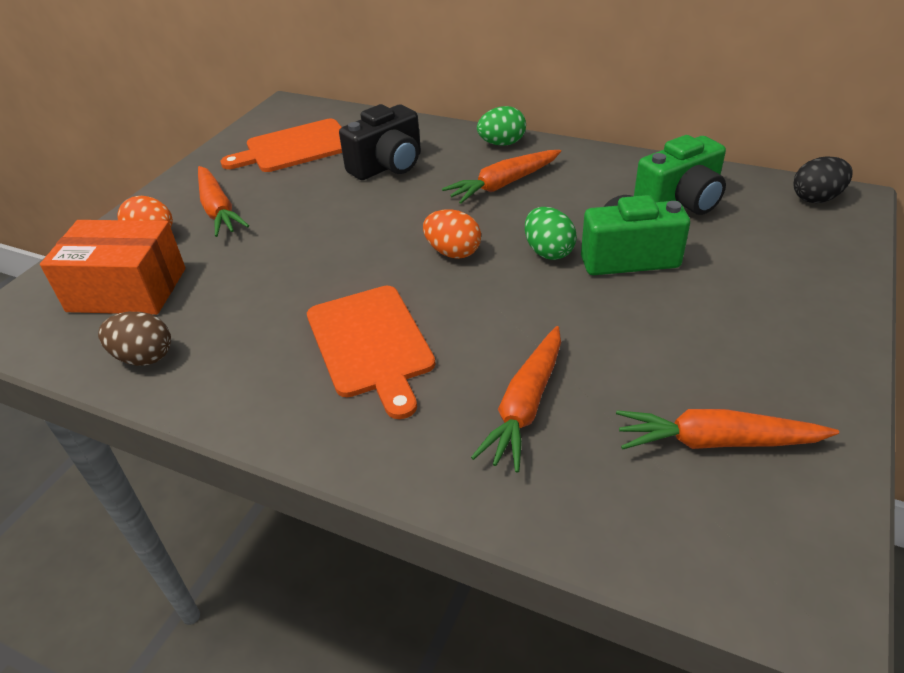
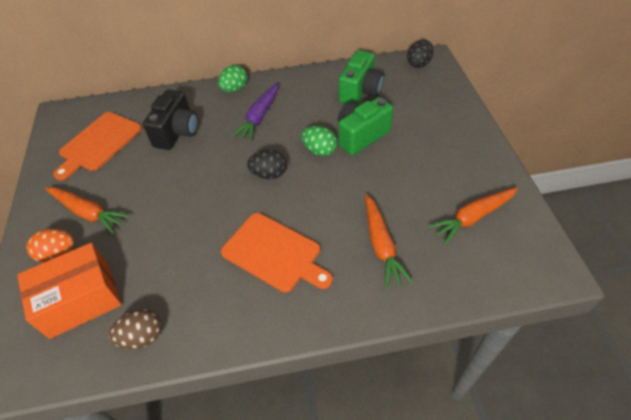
camera: 35 degrees left, 10 degrees up
orange egg [423,209,481,259] -> black egg [247,150,287,179]
orange carrot [442,150,561,204] -> purple carrot [231,83,278,142]

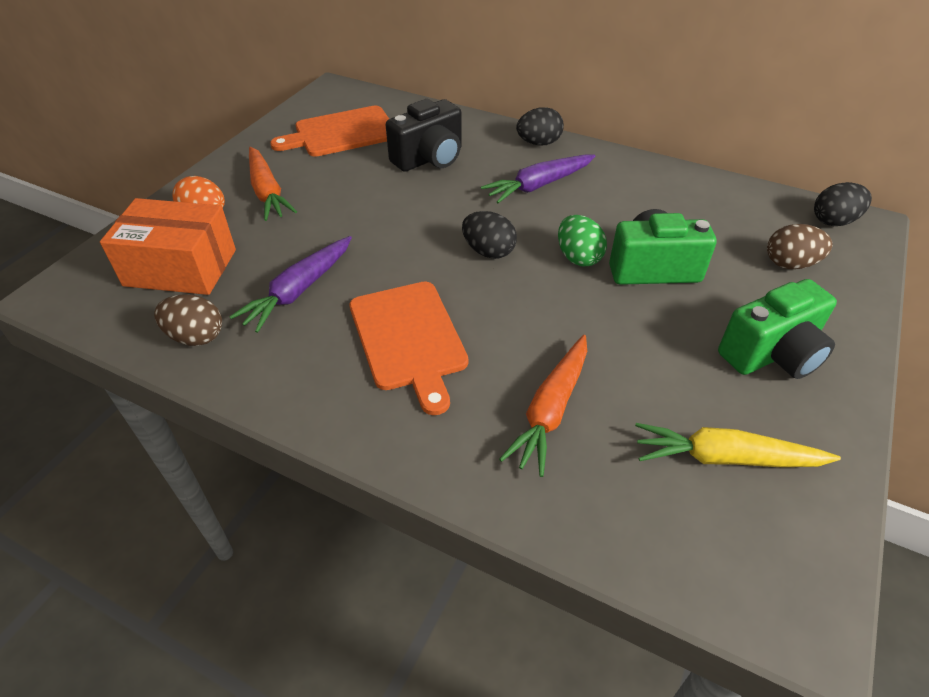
camera: 35 degrees right, 5 degrees down
green egg [218,65,248,92] -> black egg [516,107,564,146]
green camera [339,50,384,104] -> green camera moved to [718,279,837,379]
orange carrot [428,187,518,245] -> yellow carrot [635,423,841,467]
none -> purple carrot [230,236,352,333]
none -> brown egg [767,224,833,269]

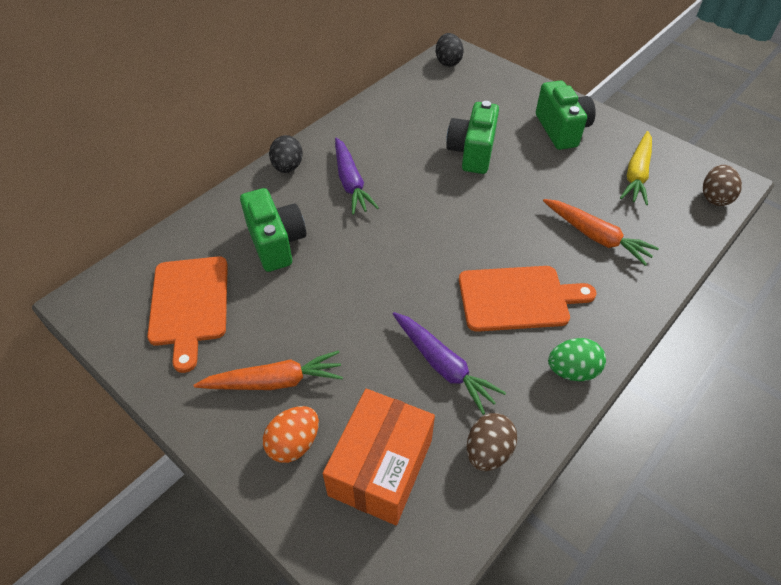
camera: 75 degrees left, 5 degrees up
black camera [386,99,462,172] -> green camera [240,188,306,272]
black egg [462,211,517,259] -> none
green egg [558,215,607,266] -> green egg moved to [548,338,606,381]
brown egg [767,224,833,269] -> brown egg moved to [703,165,742,206]

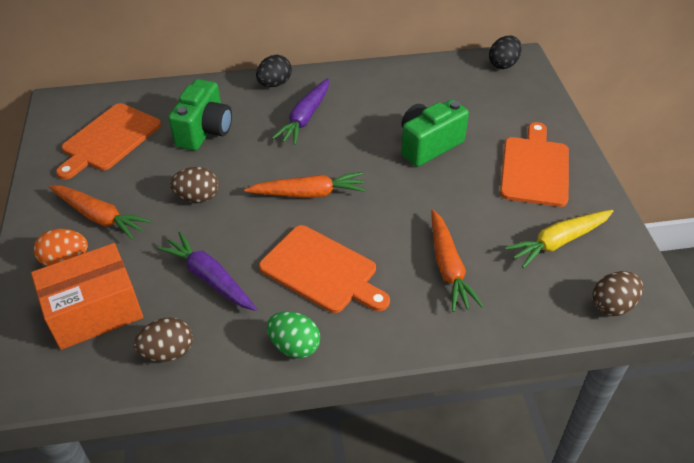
camera: 40 degrees right, 5 degrees down
purple carrot [393,312,506,415] -> purple carrot turned 135 degrees clockwise [157,232,257,311]
green camera [536,80,596,150] -> orange cutting board [500,122,569,207]
none -> brown egg [170,167,219,203]
none -> orange carrot [244,172,366,198]

